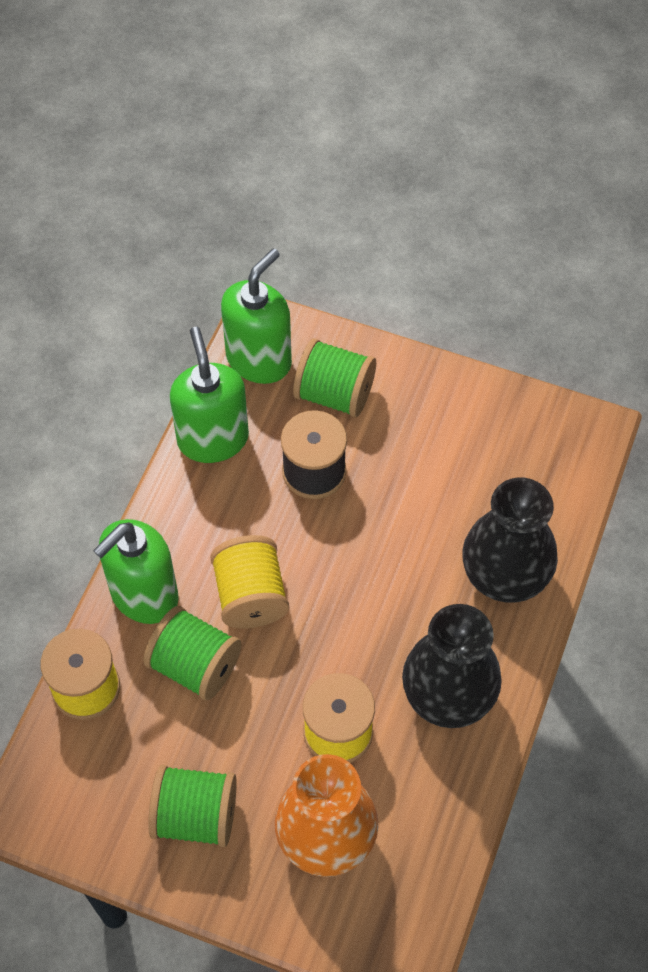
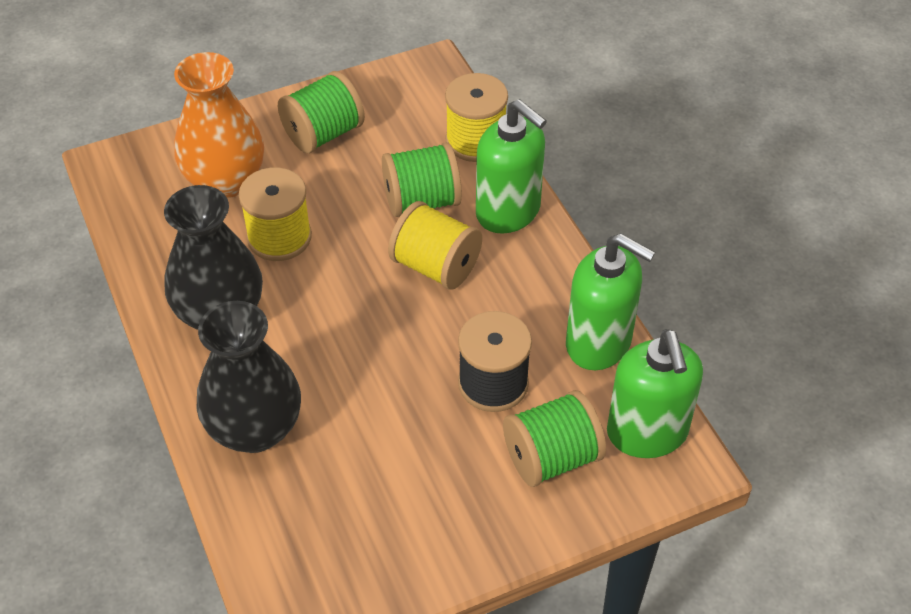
camera: 135 degrees right, 10 degrees down
green soap dispenser [93,519,179,624] -> green soap dispenser turned 135 degrees clockwise [476,99,547,233]

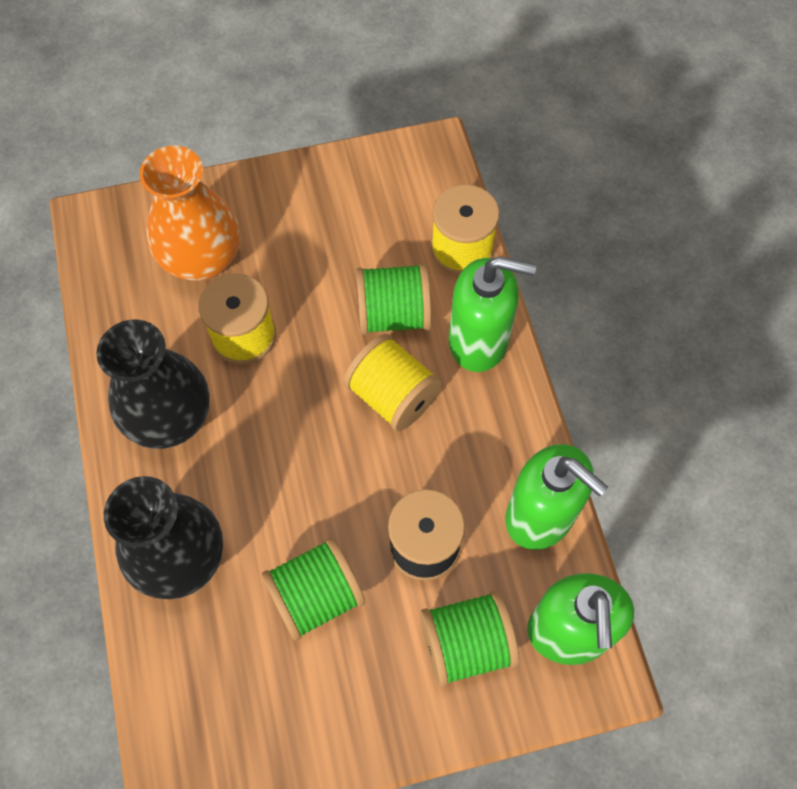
camera: 10 degrees right, 15 degrees up
green spool [278,71,365,153] -> green spool moved to [262,537,365,641]
green soap dispenser [476,99,547,233] -> green soap dispenser turned 45 degrees counterclockwise [449,256,536,372]

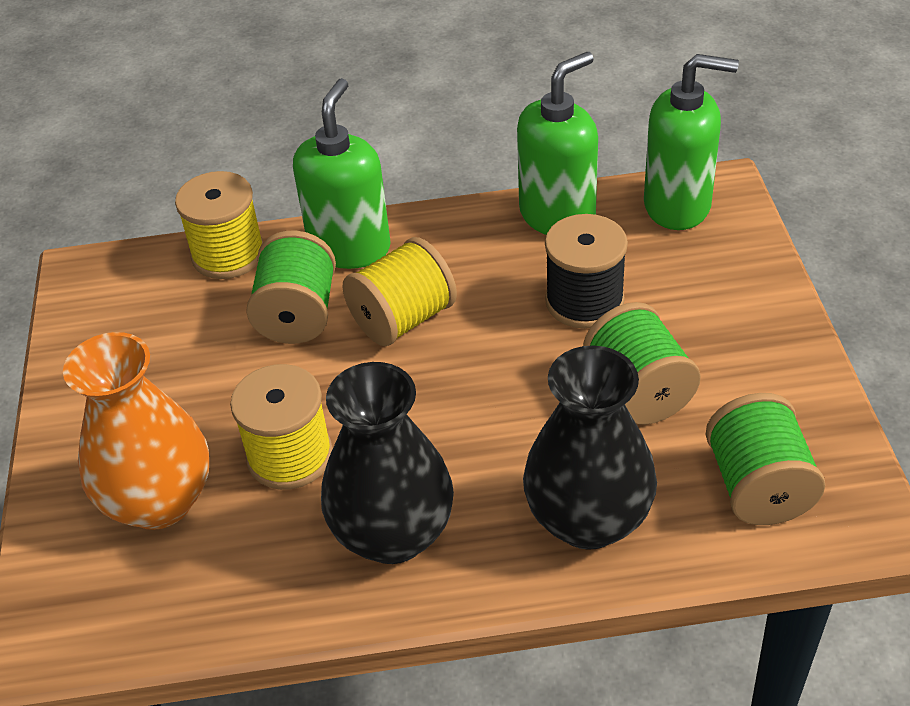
camera: 80 degrees left, 20 degrees down
green spool [420,591,519,687] -> green spool moved to [705,393,825,525]

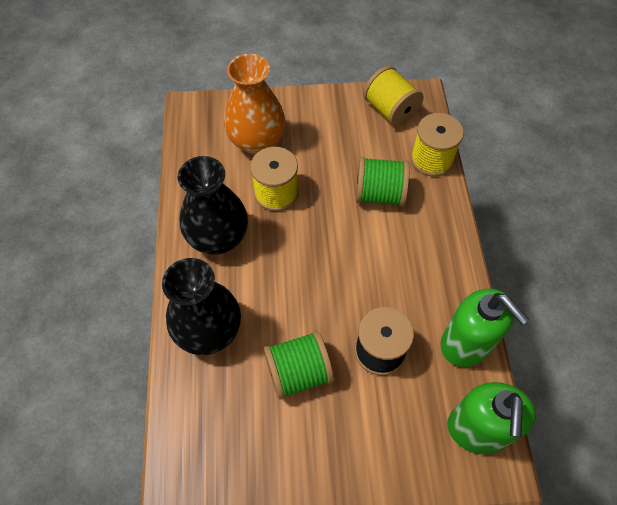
camera: 90 degrees right, 15 degrees up
green soap dispenser [293,78,391,269] -> none
yellow spool [343,237,457,346] -> yellow spool moved to [363,66,423,127]
green spool [705,393,825,525] -> none

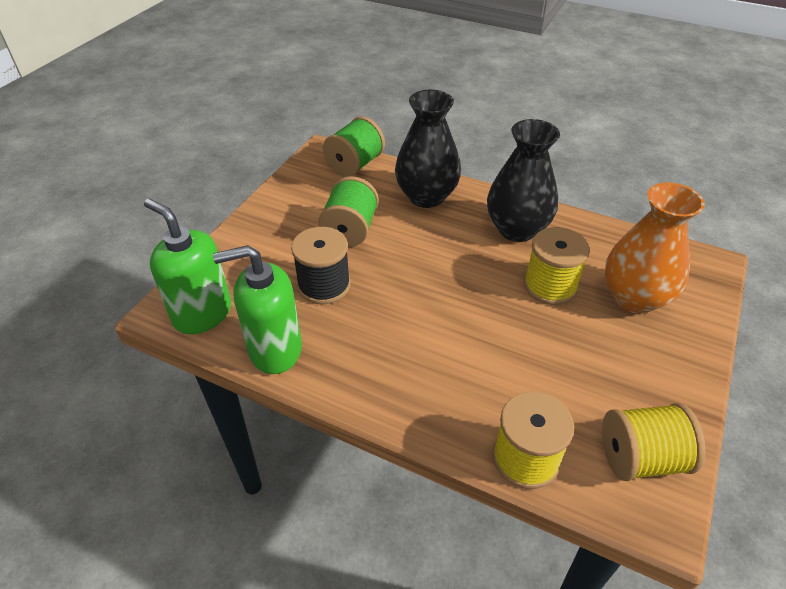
camera: 120 degrees right, 15 degrees down
green spool [356,157,410,206] -> green spool moved to [323,116,385,177]

